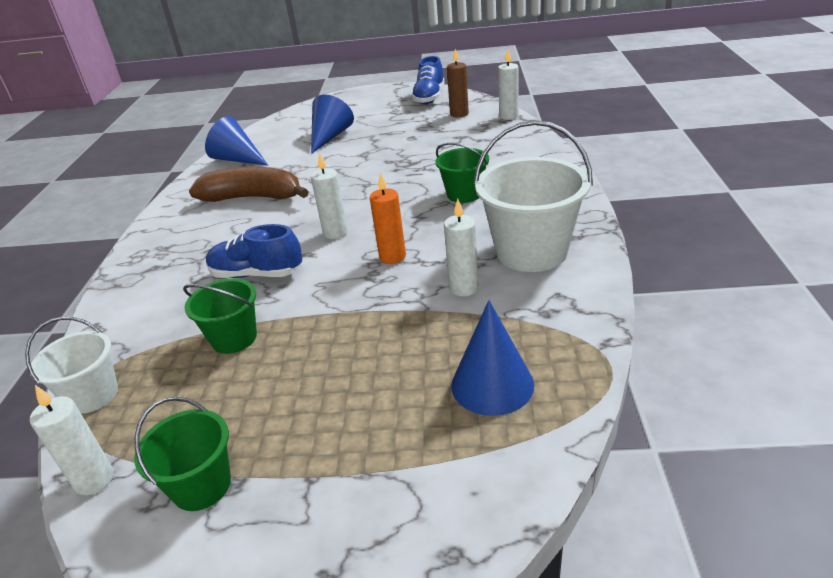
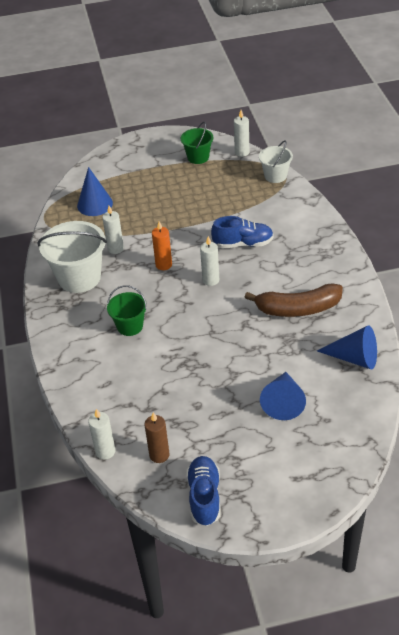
camera: 165 degrees right, 10 degrees up
green bucket [183,278,257,354] -> none

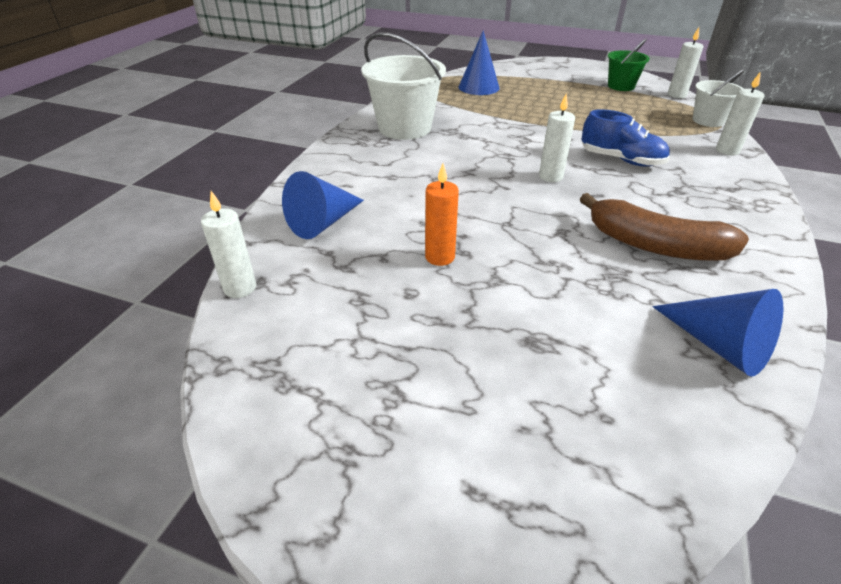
camera: 30 degrees right, 5 degrees down
white candle [102,206,124,254] -> white candle moved to [716,71,764,155]
green bucket [107,285,147,336] -> none
brown candle [144,412,170,463] -> none
orange candle [152,221,172,270] -> orange candle moved to [425,164,459,266]
blue shoe [186,456,221,526] -> none
blue cone [260,372,306,420] -> blue cone moved to [282,171,364,239]

